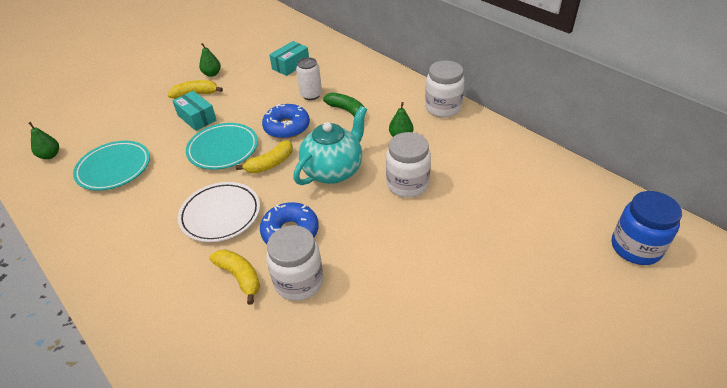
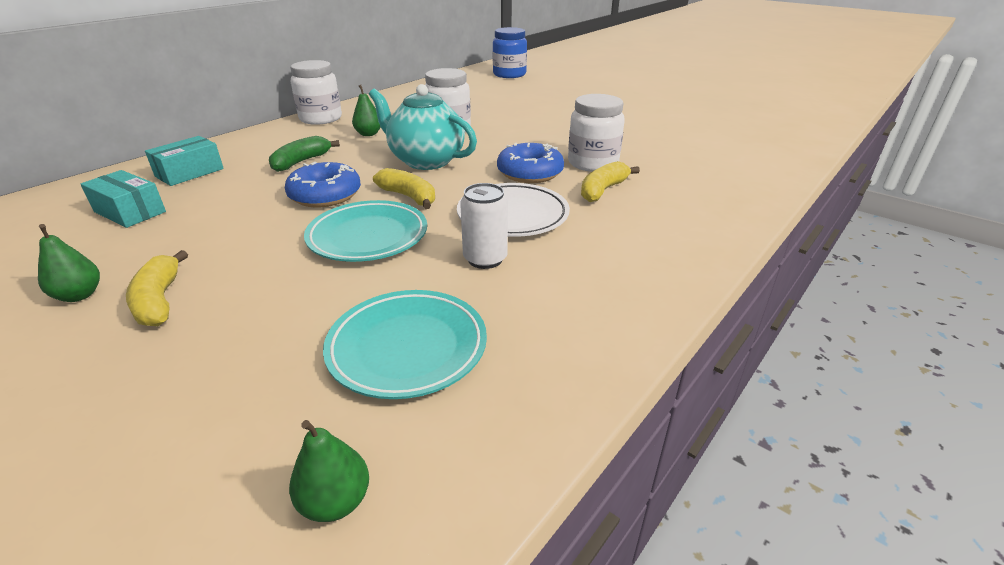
camera: 100 degrees left, 10 degrees down
turquoise box [172,91,217,131] -> turquoise box moved to [145,136,224,186]
white can [296,57,322,100] -> white can moved to [460,183,508,269]

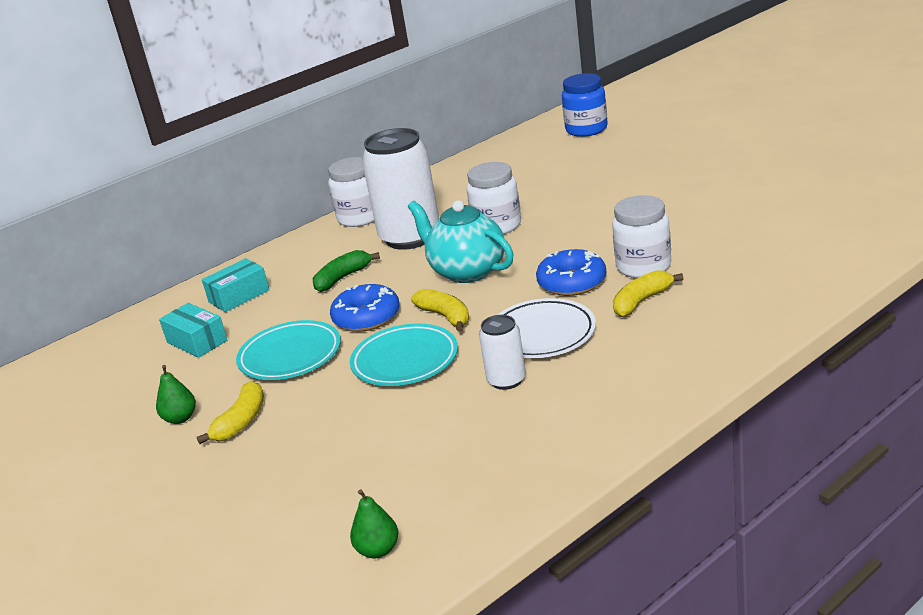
camera: 15 degrees right, 5 degrees down
yellow banana [126,250,188,326] -> yellow banana turned 150 degrees counterclockwise [197,381,264,444]
turquoise plate [323,290,487,399] -> turquoise plate moved to [236,320,341,380]
green pear [352,85,380,136] -> white can [362,128,439,250]

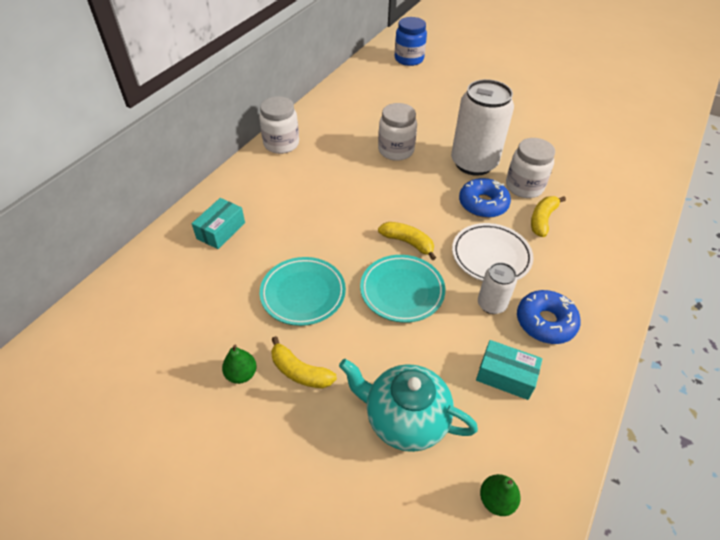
camera: 25 degrees left, 20 degrees up
turquoise box [159,303,227,358] -> turquoise box moved to [476,340,542,400]
yellow banana [197,381,264,444] -> yellow banana turned 120 degrees clockwise [271,336,337,389]
green banana [313,250,380,292] -> none
blue donut [330,284,400,332] -> blue donut moved to [517,290,581,344]
white can [362,128,439,250] -> white can moved to [451,79,514,176]
turquoise teapot [408,200,514,283] -> turquoise teapot moved to [339,359,478,452]

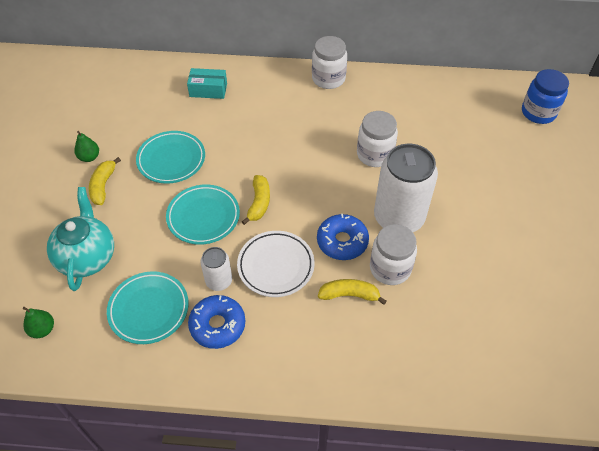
camera: 65 degrees right, 5 degrees up
turquoise box [476,340,542,400] -> turquoise plate [107,271,189,344]

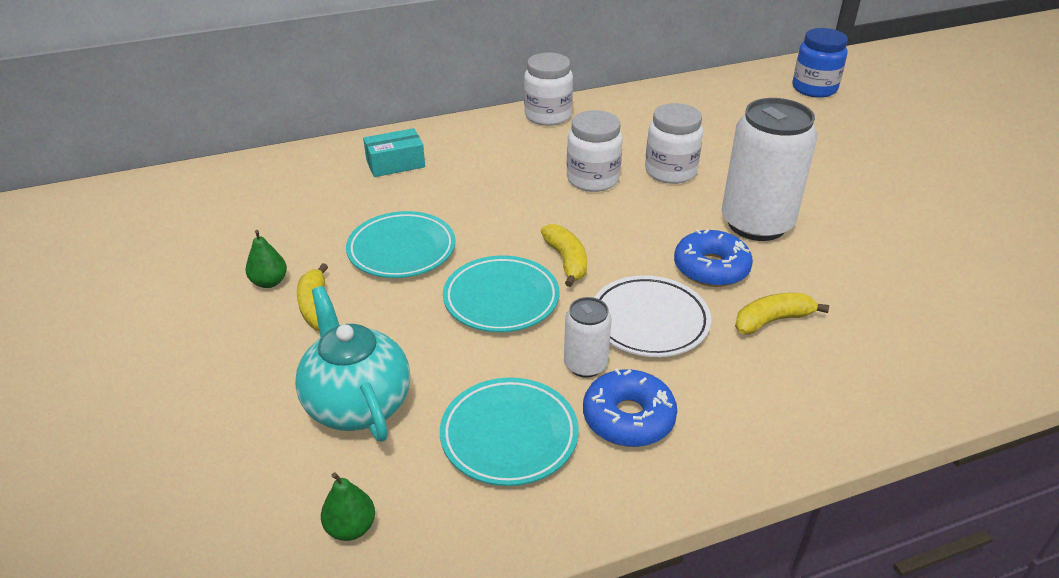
camera: 25 degrees left, 15 degrees down
white jar [370,224,417,285] -> white jar moved to [567,110,623,192]

